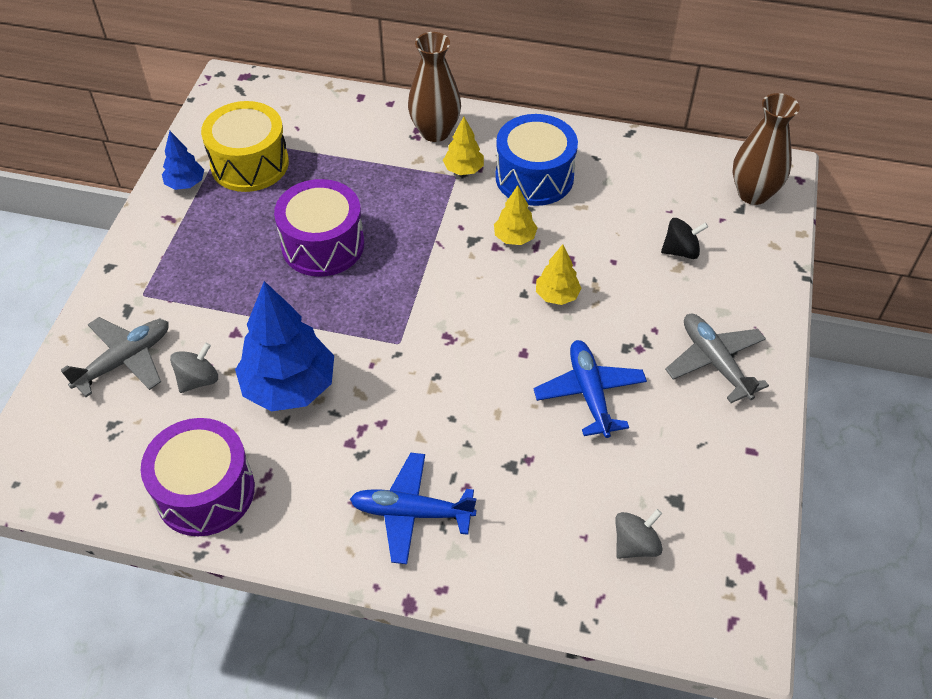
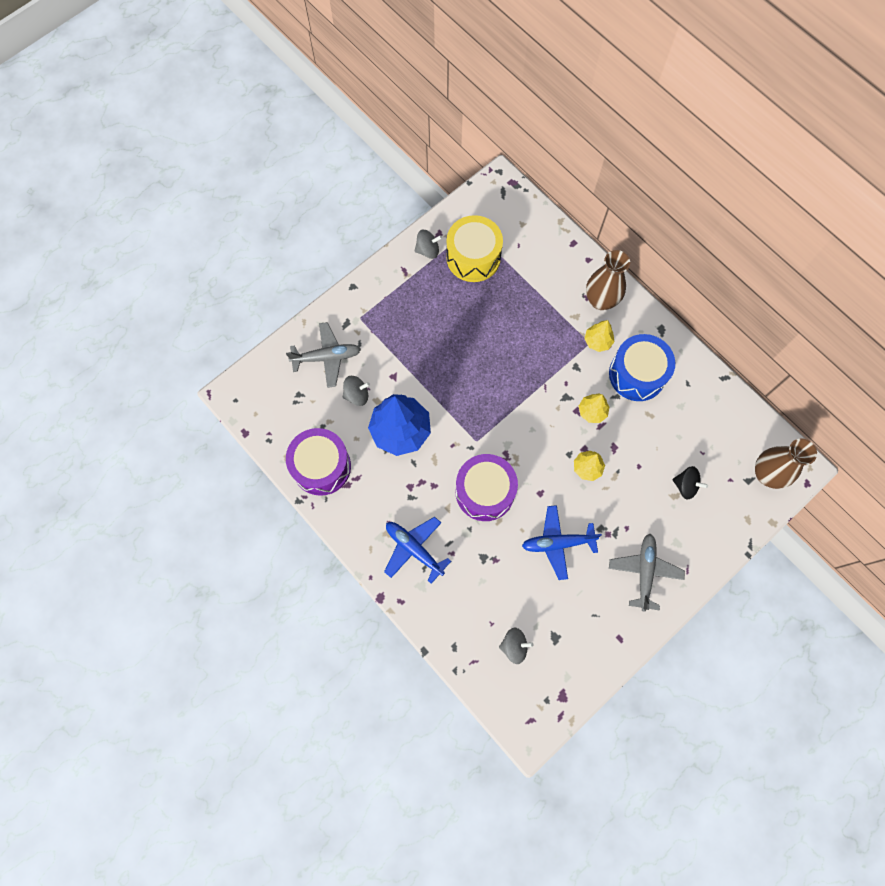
camera: 35 degrees right, 20 degrees up
blue tree [162,131,204,190] -> grey spinning top [415,230,442,259]
purple drum [274,179,364,277] -> purple drum moved to [456,454,518,521]
blue plane [533,340,647,438] -> blue plane turned 120 degrees counterclockwise [522,505,602,580]

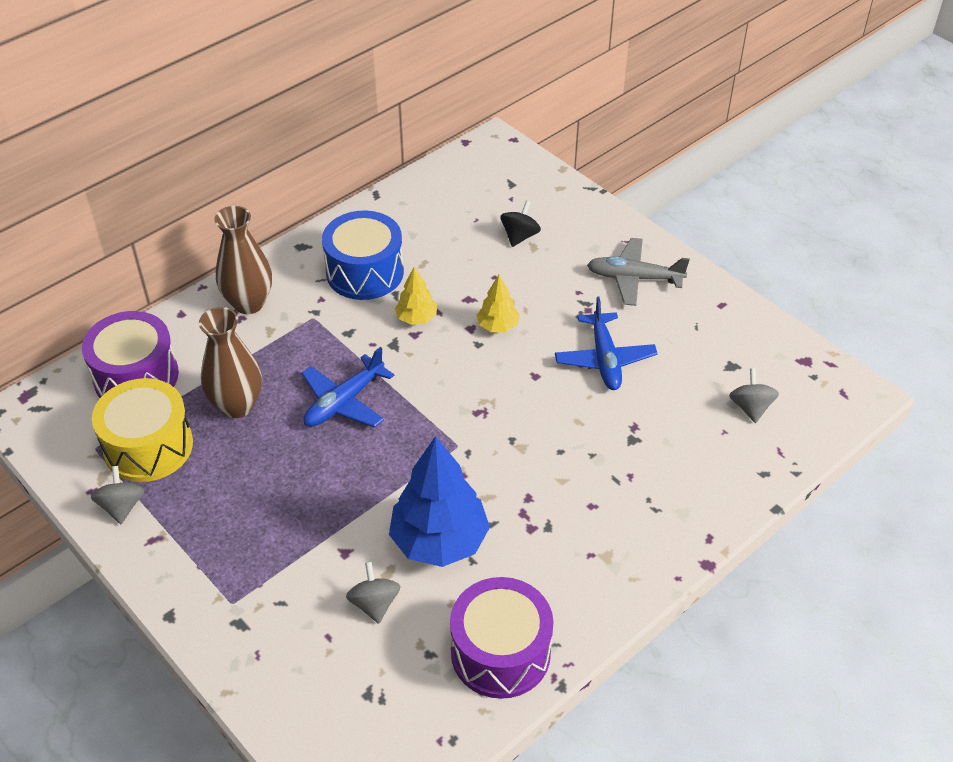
camera: 90 degrees left, 25 degrees down
grey plane [286,322,361,388] -> none
blue plane [384,517,451,584] -> blue plane moved to [301,347,394,428]
purple drum [456,454,518,521] -> purple drum moved to [82,311,179,398]
yellow tree [584,320,615,352] -> none
brown vase [755,438,817,489] -> brown vase moved to [199,307,262,418]

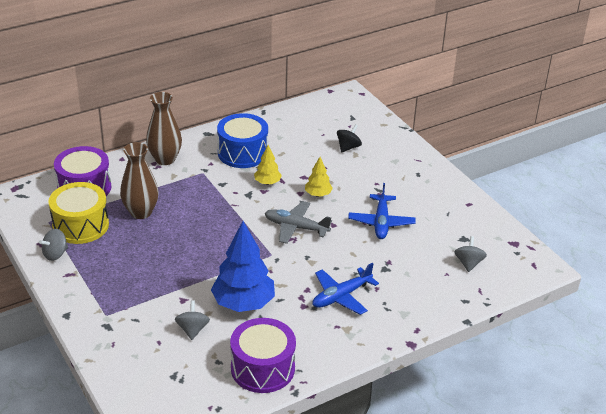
camera: 10 degrees right, 10 degrees down
grey spinning top [91,466,144,524] -> grey spinning top turned 135 degrees counterclockwise [39,229,68,261]
blue plane [301,347,394,428] -> blue plane moved to [312,262,379,315]
grey plane [587,238,690,306] -> grey plane moved to [265,201,332,244]

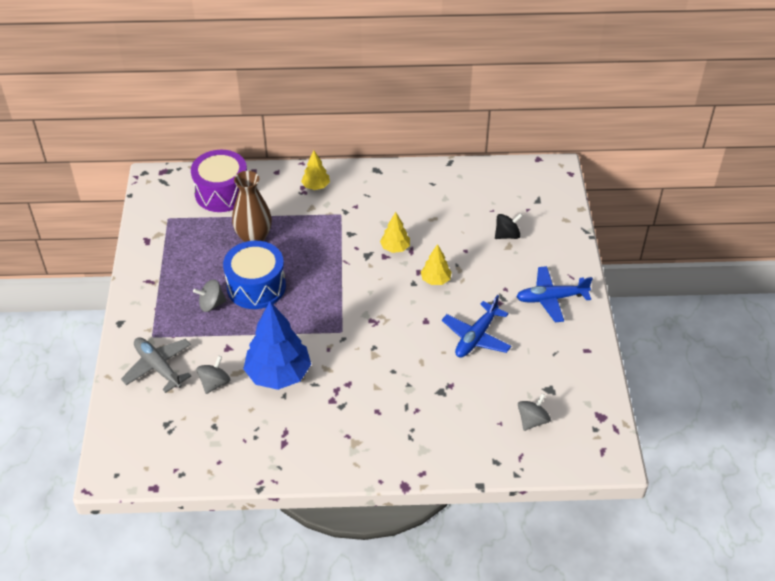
camera: 30 degrees right, 10 degrees up
grey spinning top [39,229,68,261] -> grey spinning top moved to [193,279,226,312]
yellow drum [48,182,109,244] -> none
brown vase [146,92,182,165] -> yellow tree [301,150,330,190]
blue drum [217,113,268,168] -> blue drum moved to [223,241,286,309]
purple drum [230,318,296,393] -> none
grey plane [265,201,332,244] -> grey plane moved to [121,337,191,393]
blue plane [312,262,379,315] -> blue plane moved to [516,266,593,322]

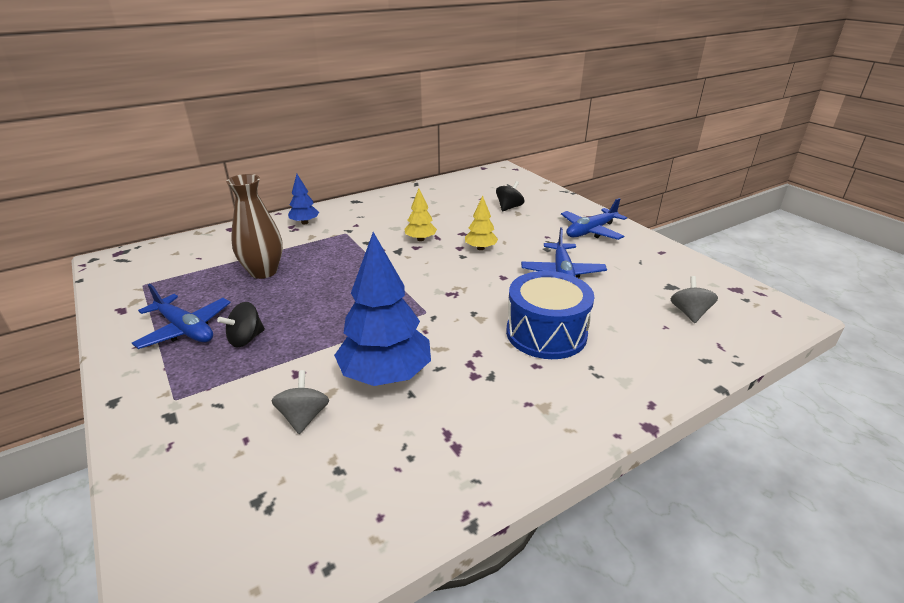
camera: 30 degrees left, 15 degrees down
grey plane [121,337,191,393] -> none
purple drum [191,150,247,212] -> none
grey spinning top [193,279,226,312] -> black spinning top [217,302,265,348]
blue drum [223,241,286,309] -> blue drum moved to [506,271,594,359]
yellow tree [301,150,330,190] -> blue tree [288,174,319,224]
none -> blue plane [132,284,231,349]

